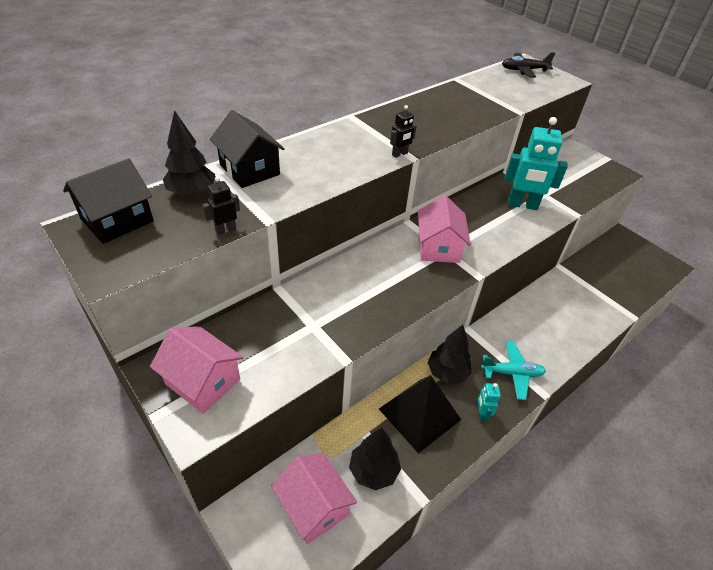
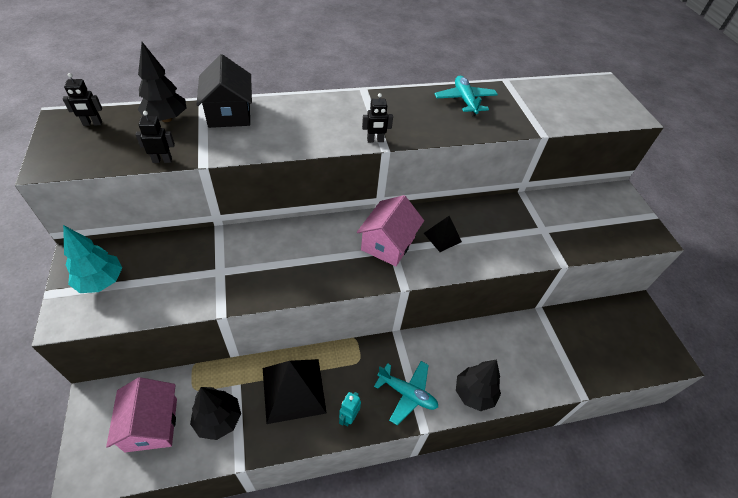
camera: 25 degrees right, 5 degrees up
black house [63,158,154,244] -> black robot [63,73,102,126]
pink house [150,326,244,414] -> turquoise tree [63,225,122,293]
black tree [427,325,472,383] -> black tree moved to [456,359,501,411]
black plane [502,52,555,78] -> none
turquoise robot [505,117,568,210] -> none
none -> black pyramid [424,216,462,252]
none -> turquoise plane [435,76,498,116]

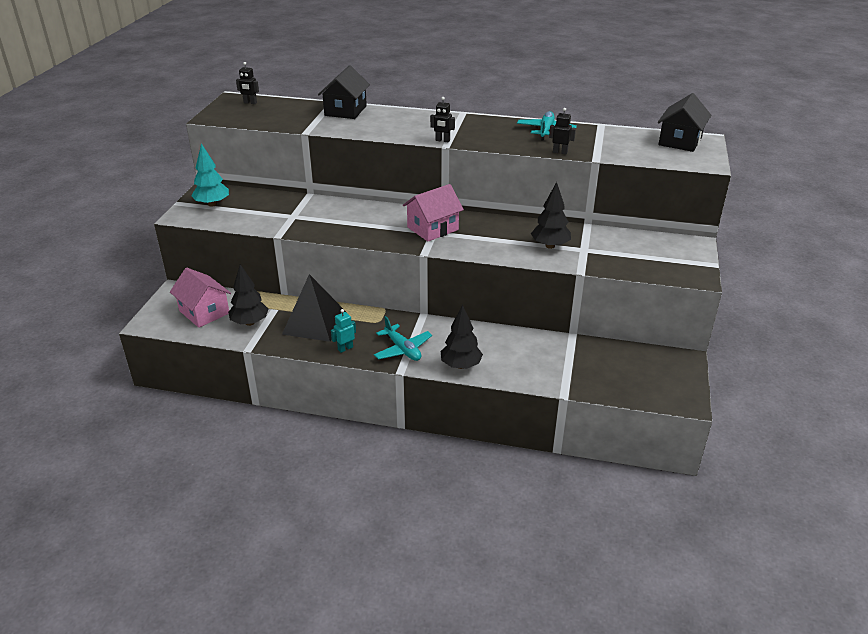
camera: 30 degrees right, 15 degrees down
pink house [106,377,177,452] -> pink house turned 60 degrees counterclockwise [170,268,231,328]
black robot [135,111,175,163] -> black robot moved to [549,108,576,154]
black tree [137,42,186,122] -> black tree moved to [531,182,571,249]
black pyramid [424,216,462,252] -> none
none -> black house [658,93,711,152]

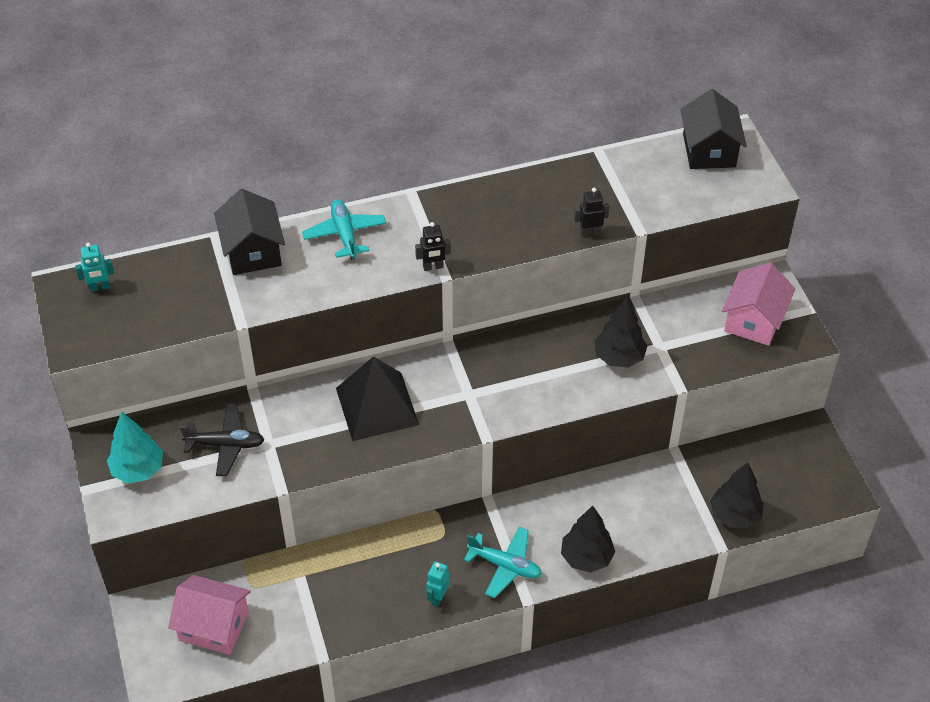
camera: 30 degrees left, 15 degrees up
black tree [228,264,268,326] -> black tree moved to [710,462,764,528]
black robot [236,62,259,104] -> turquoise robot [75,243,114,292]
black pyramid [282,274,346,342] -> black pyramid moved to [336,356,419,441]
pink house [403,184,464,242] -> pink house moved to [722,263,795,346]
turquoise plane [517,111,577,141] -> turquoise plane moved to [302,200,386,259]
none -> black plane [180,405,265,476]

